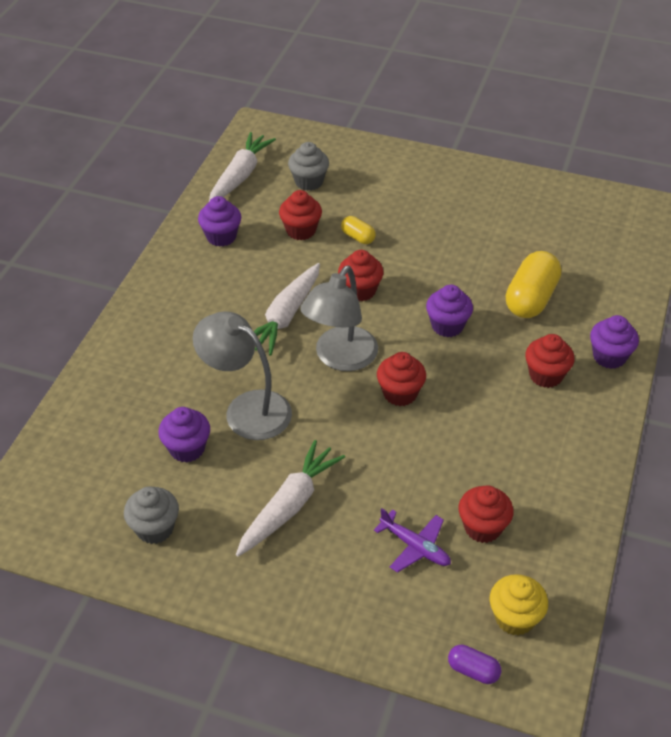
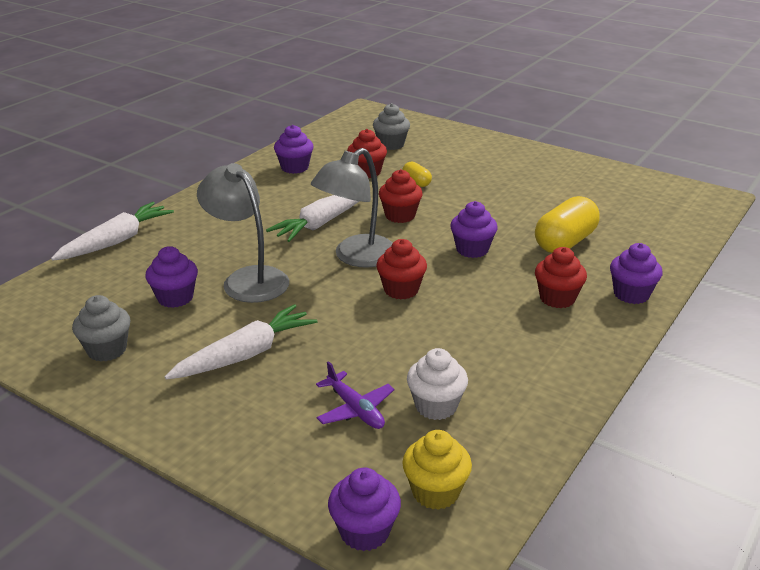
camera: 15 degrees right, 15 degrees down
white carrot [209,132,276,202] -> white carrot moved to [51,202,174,261]
purple capsule [448,644,502,684] -> purple cupcake [328,468,401,551]
red cupcake [459,485,514,543] -> white cupcake [407,348,468,420]

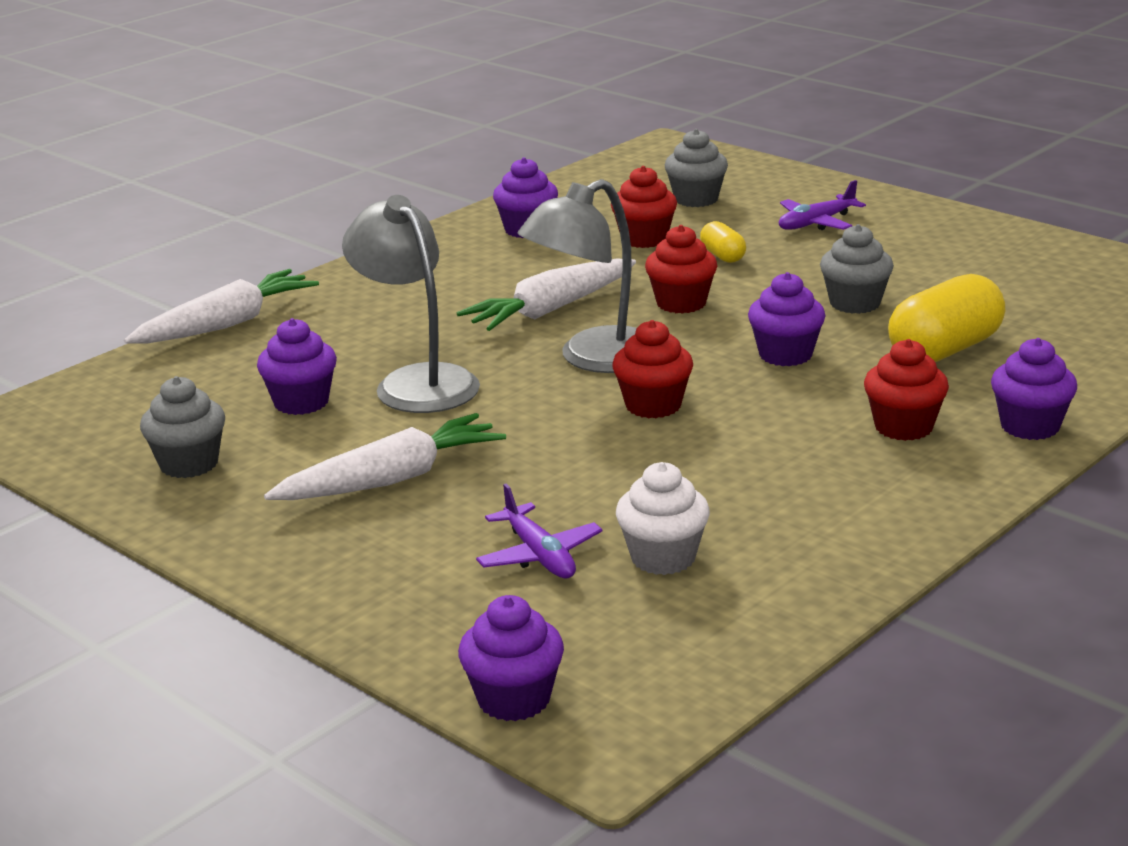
camera: 10 degrees right, 5 degrees down
yellow cupcake [402,430,472,510] -> none
none -> purple plane [779,180,866,230]
none -> grey cupcake [820,224,894,314]

